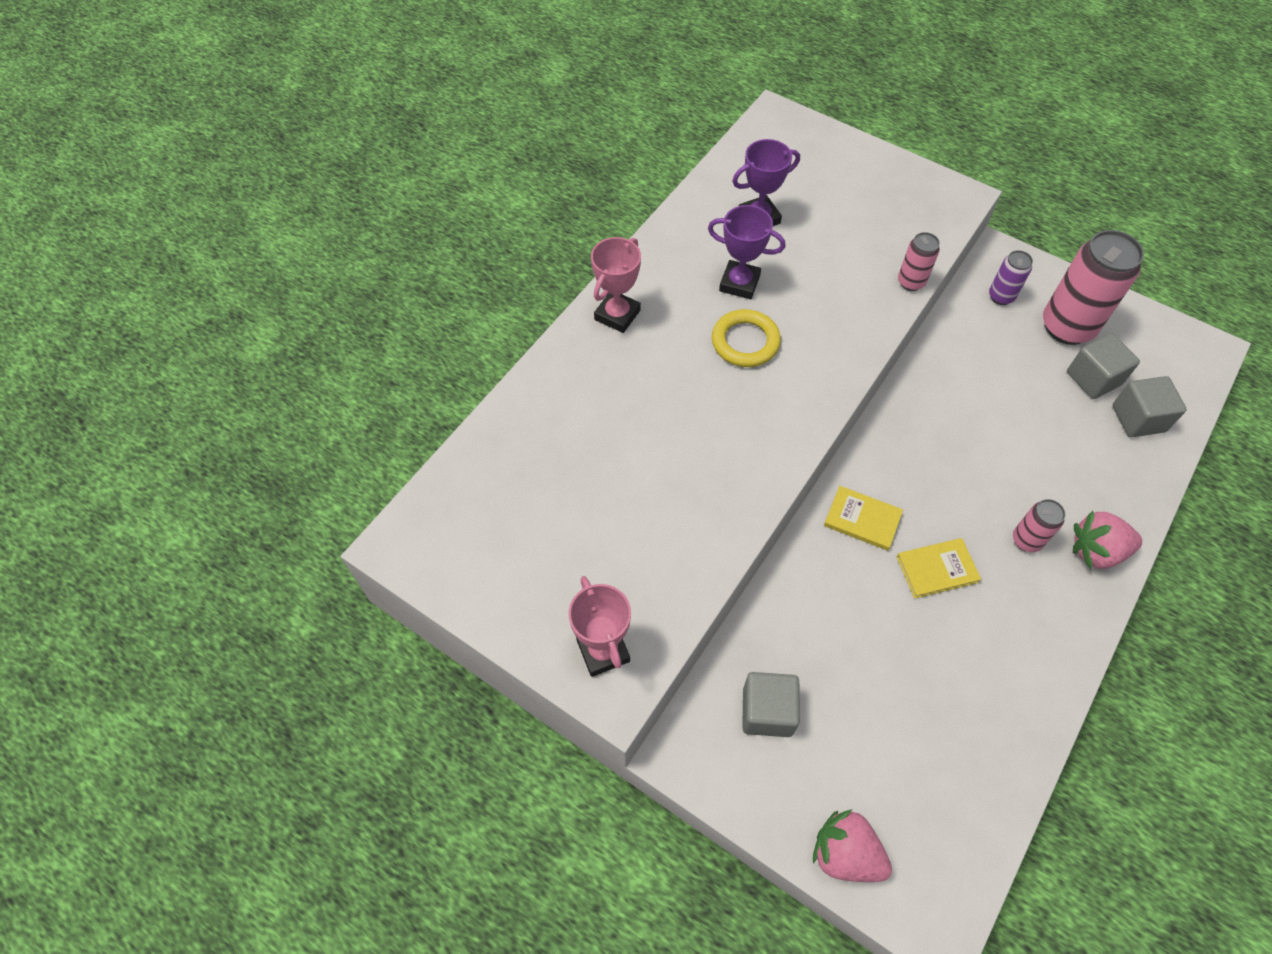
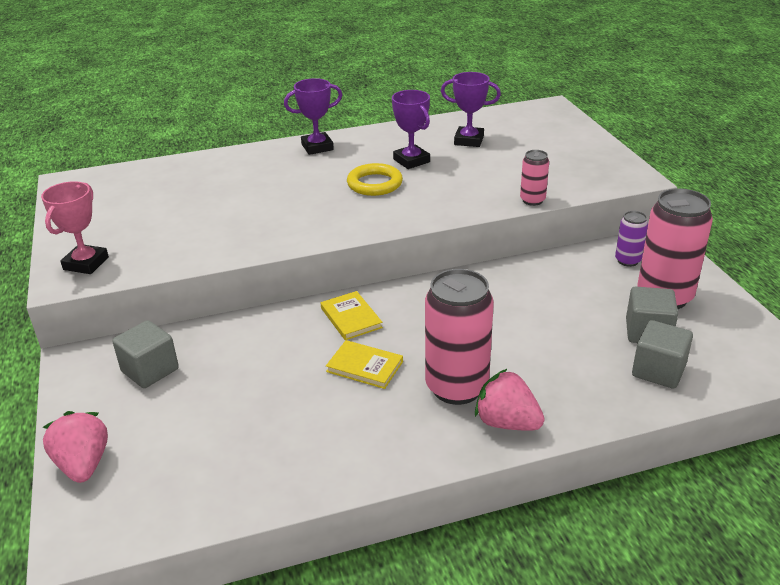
camera: 40 degrees right, 25 degrees down
pink trophy [591,237,641,333] -> purple trophy [284,78,342,155]
pink can [1013,499,1066,552] -> pink can [425,269,494,405], size x2.01

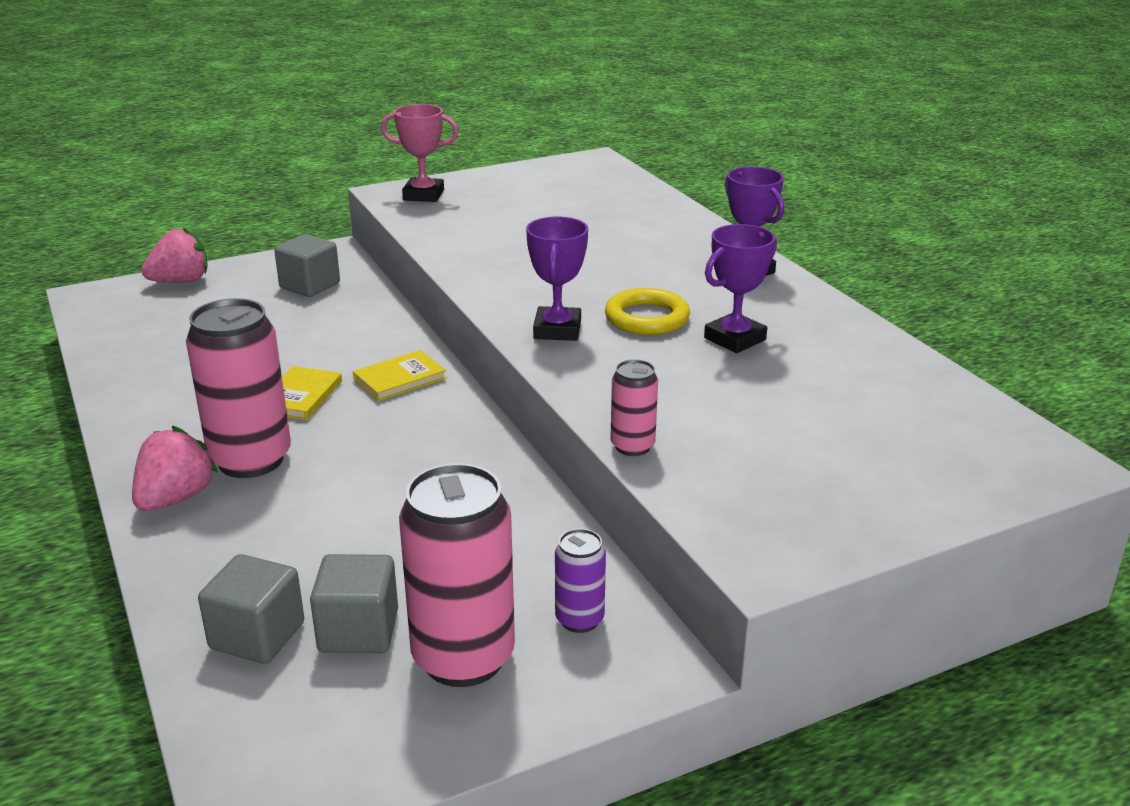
camera: 80 degrees right, 5 degrees down
purple trophy [441,72,501,147] -> purple trophy moved to [526,217,588,341]

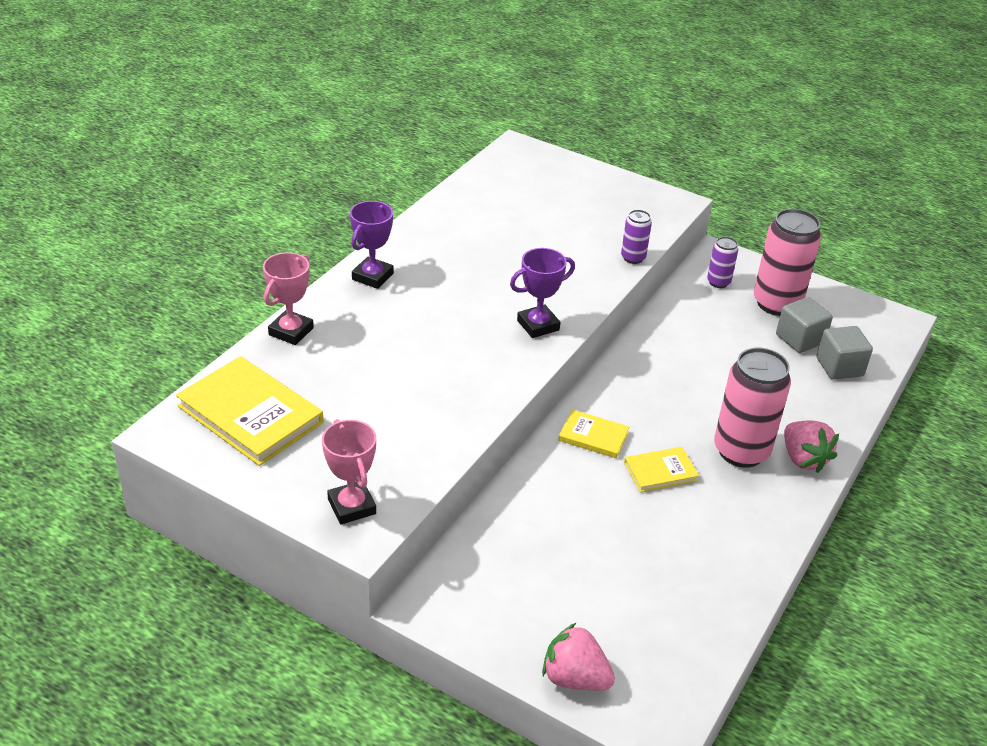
camera: 125 degrees left, 10 degrees up
pink strawberry [132,426,218,511] -> pink strawberry turned 105 degrees counterclockwise [784,421,839,473]
grey cube [274,234,340,297] -> none
yellow ring [605,288,690,335] -> none
pink can [610,359,658,456] -> purple can [621,210,652,264]
purple trophy [704,224,777,353] -> none
none -> yellow book [176,356,323,466]
none -> pink trophy [263,252,314,345]

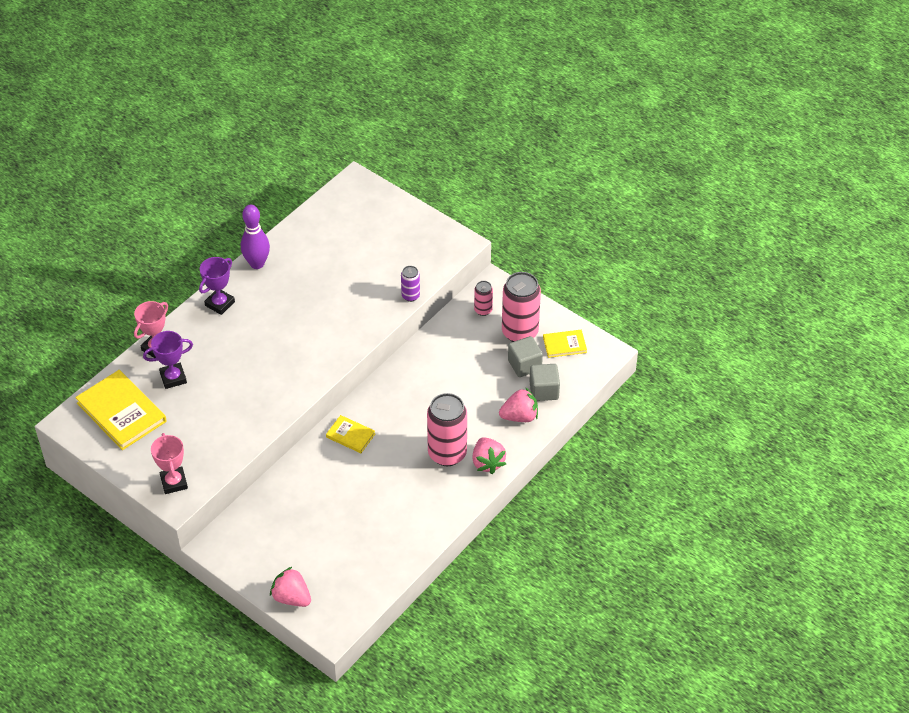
camera: 10 degrees right, 10 degrees up
purple trophy [510,248,575,338] -> purple trophy moved to [143,331,193,389]
yellow book [624,447,699,492] -> yellow book moved to [543,330,587,358]
purple can [707,237,738,288] -> pink can [474,281,493,316]
none -> purple bowling pin [241,205,270,269]
none -> pink strawberry [499,387,538,422]

